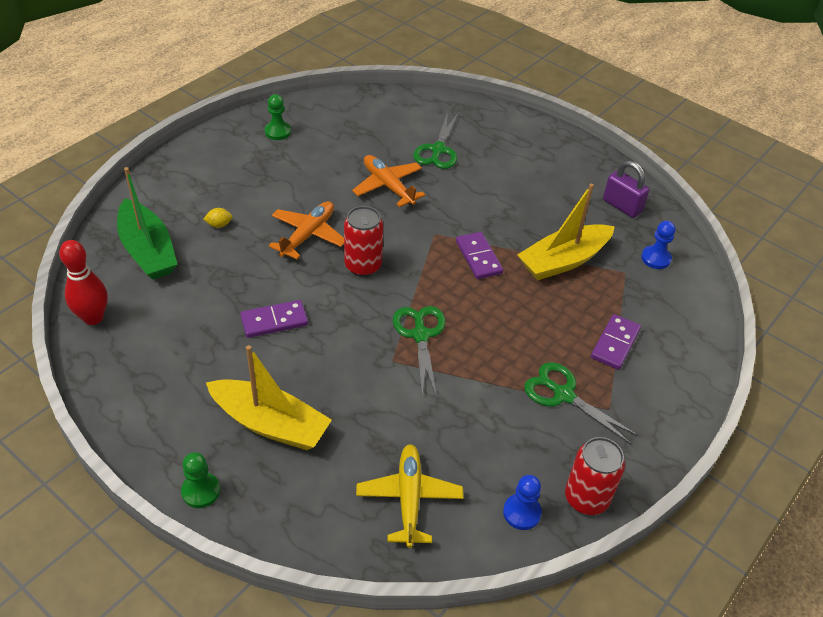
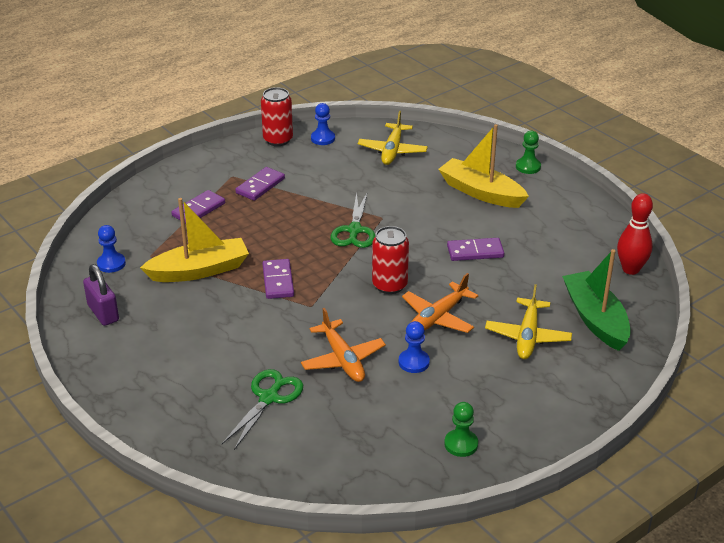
camera: 165 degrees left, 10 degrees down
yellow lemon [203,208,233,228] -> yellow plane [485,284,572,359]
green scissors [524,362,639,445] -> purple domino [235,167,285,201]
none -> blue pawn [399,321,430,373]

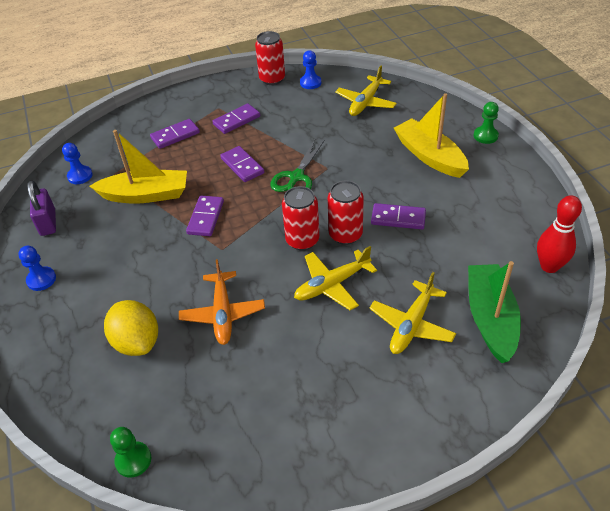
camera: 20 degrees right, 10 degrees up
green scissors [222,369,303,450] -> yellow lemon [104,300,158,356]
blue pawn [399,321,430,373] -> blue pawn moved to [18,246,56,291]
orange plane [402,273,478,333] -> yellow plane [294,246,377,310]
green pawn [444,402,478,457] -> green pawn moved to [110,427,151,478]
none -> purple domino [220,146,264,182]
none -> red can [328,181,364,245]

